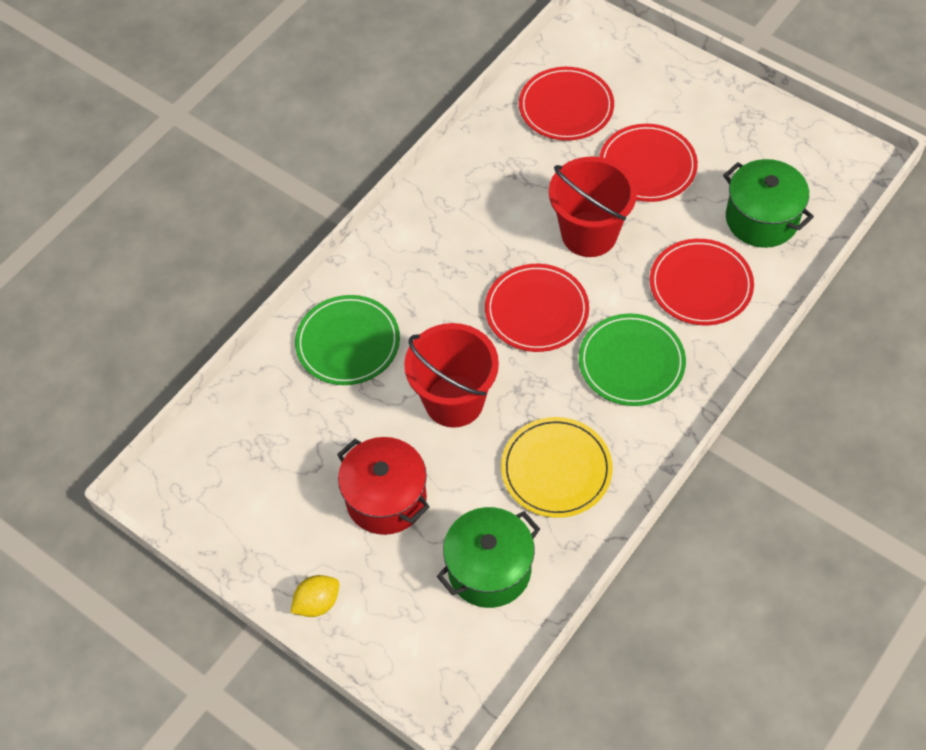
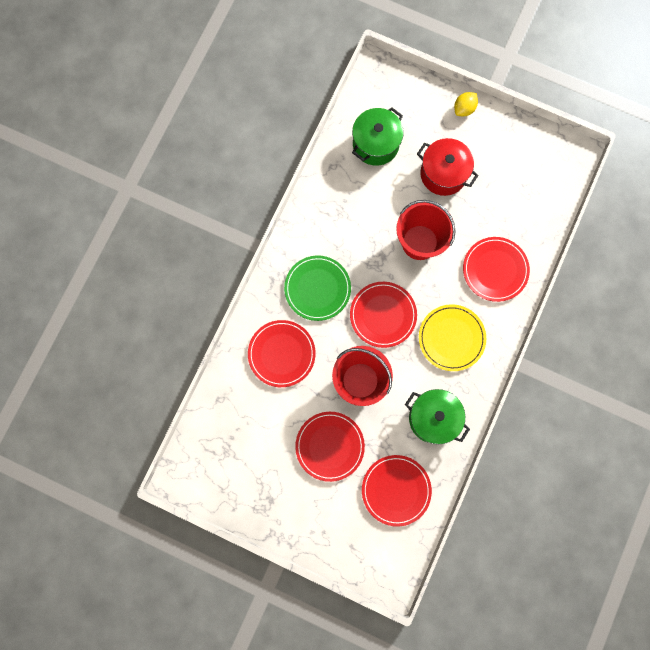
camera: 165 degrees right, 20 degrees up
green plate [295,295,400,385] -> red plate [463,237,530,302]
yellow plate [501,417,613,518] -> yellow plate moved to [419,304,486,371]
green pot [723,159,814,248] -> green pot moved to [405,389,470,444]

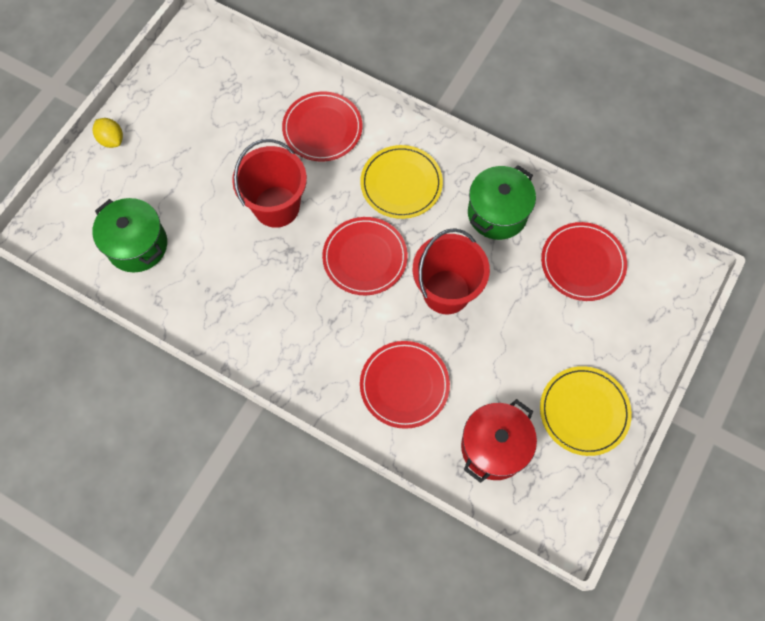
camera: 85 degrees left, 10 degrees down
green plate [284,255,351,321] -> none
red plate [295,412,365,482] -> none
red pot [417,138,479,196] -> red pot moved to [461,399,537,483]
none -> yellow plate [540,366,632,456]

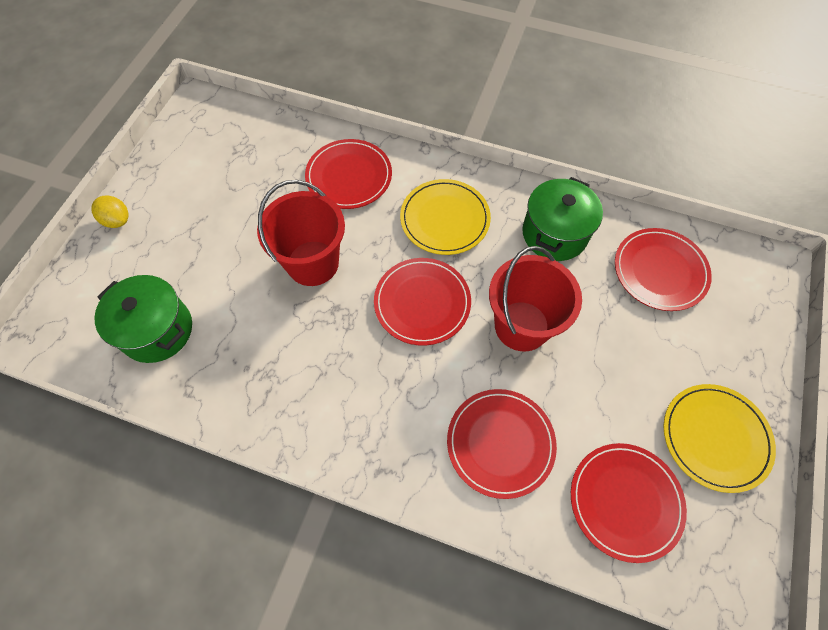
camera: 10 degrees left, 5 degrees down
red pot [461,399,537,483] -> red plate [571,443,687,563]

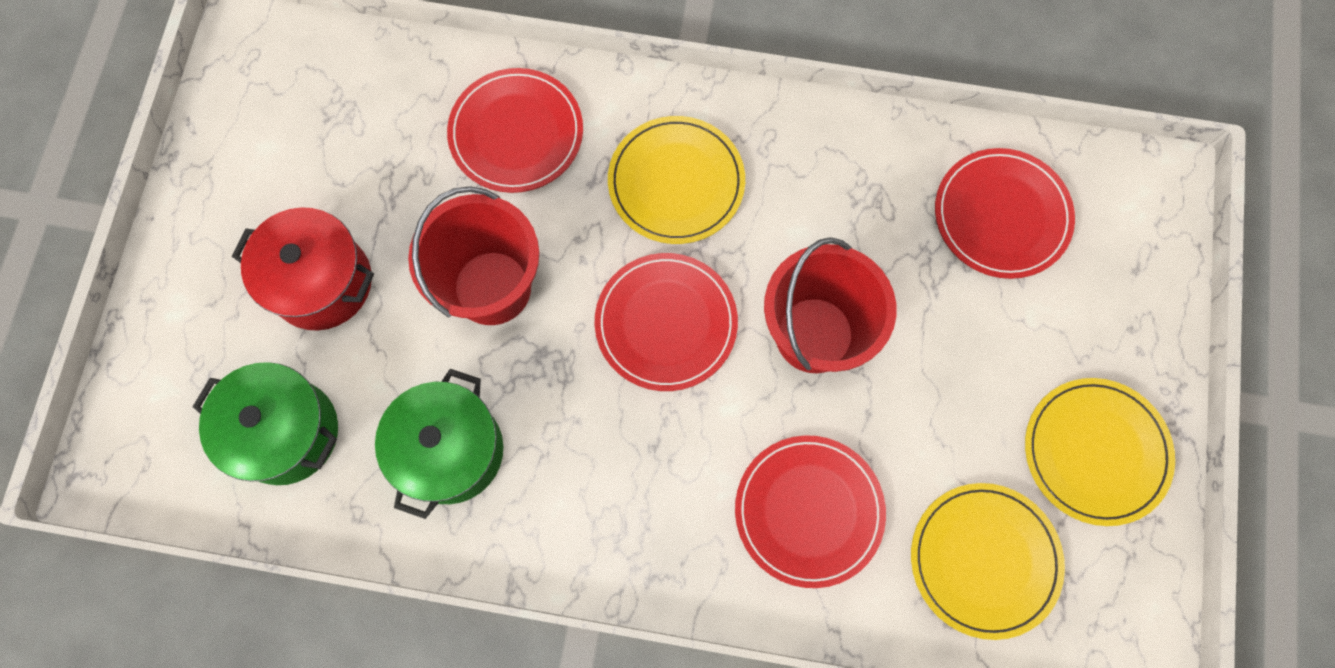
camera: 10 degrees left, 10 degrees up
yellow lemon [91,195,128,228] -> none
green pot [522,177,603,261] -> green pot moved to [375,369,503,519]
red plate [571,443,687,563] -> yellow plate [911,483,1065,640]
none -> red pot [232,207,374,330]

